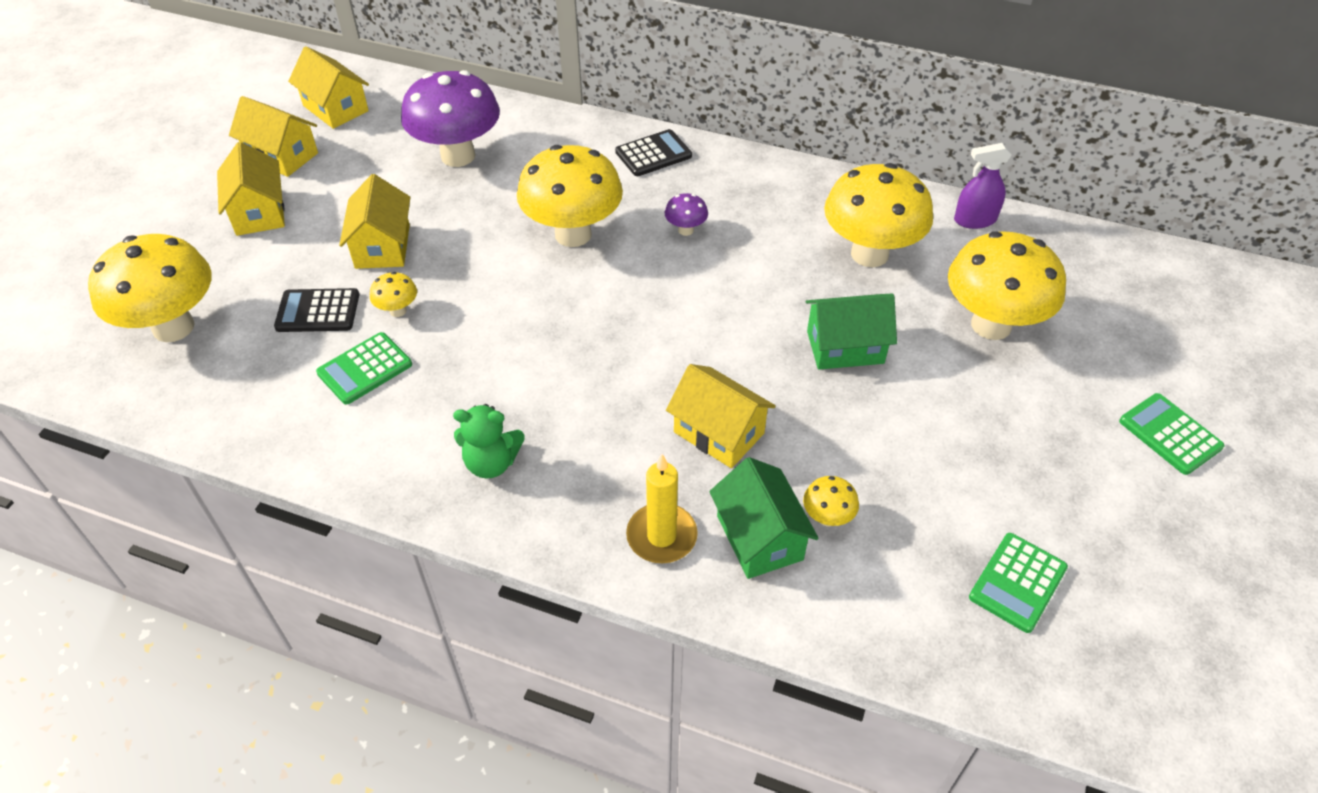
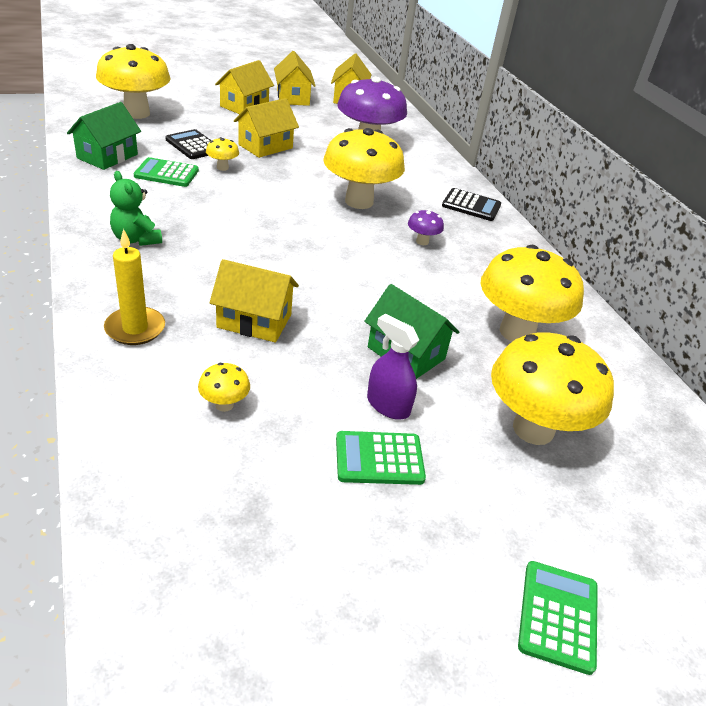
camera: 45 degrees right, 10 degrees down
yellow house [666,364,776,468] -> yellow house turned 75 degrees counterclockwise [210,259,299,343]
green house [709,457,819,579] -> green house moved to [67,102,141,170]
purple spray bottle [954,143,1012,229] -> purple spray bottle moved to [367,314,419,420]
green calculator [969,533,1068,633] -> green calculator moved to [336,431,426,485]

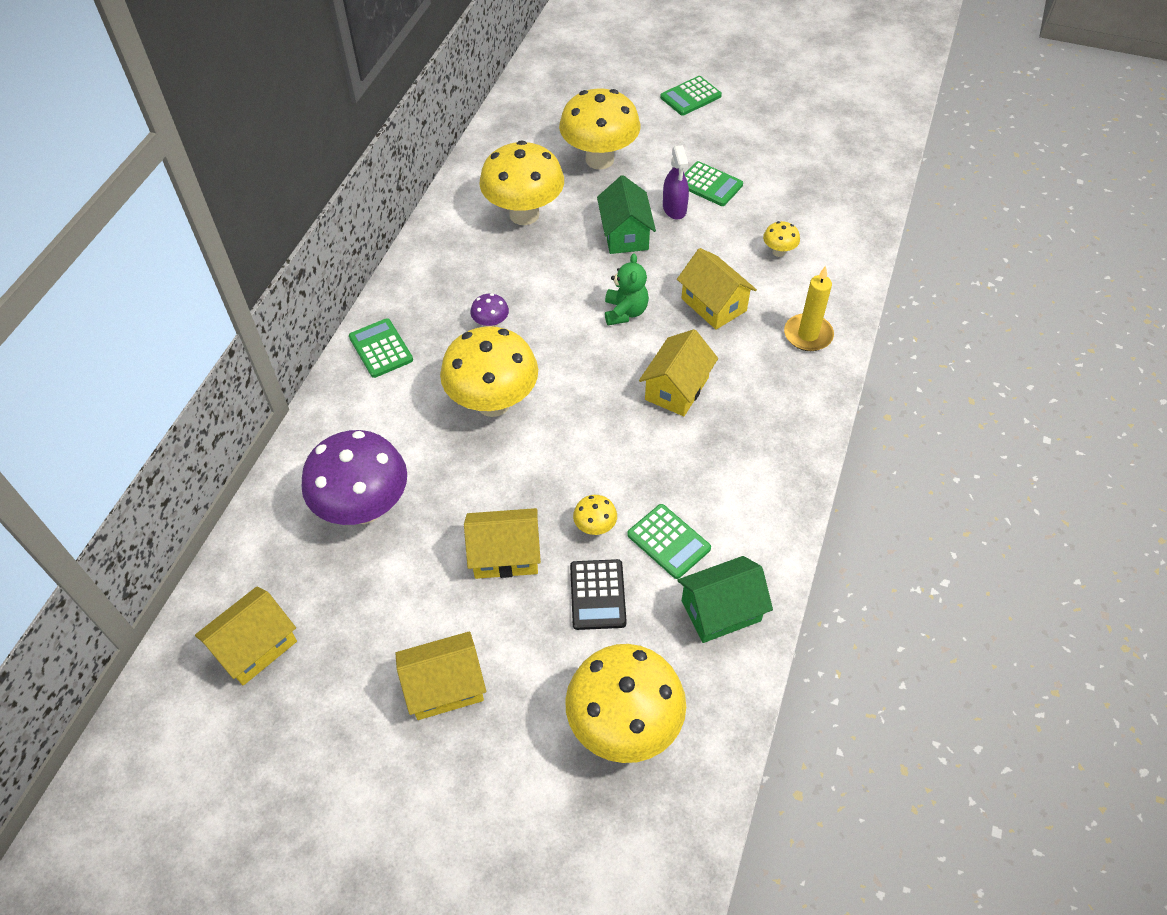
camera: 135 degrees left, 15 degrees up
green teddy bear [110,171,162,246] -> green teddy bear moved to [605,253,649,325]
yellow house [274,51,316,106] -> yellow house moved to [639,329,718,416]
black calculator [442,188,501,221] -> green calculator [349,318,413,378]

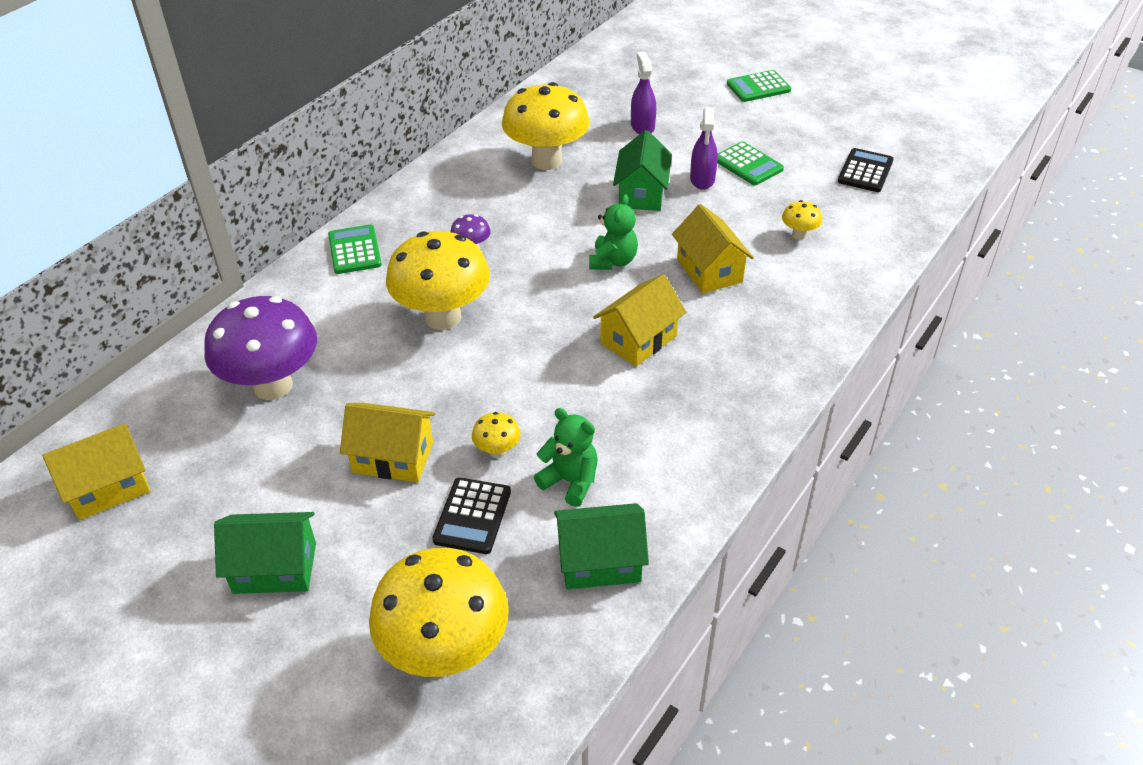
camera: 15 degrees right, 10 degrees down
yellow house [396,631,486,720] -> green house [214,512,316,594]
yellow mushroom [559,88,641,170] -> purple spray bottle [631,52,656,134]
green calculator [627,504,711,579] -> green teddy bear [534,408,598,507]
yellow candle [784,266,834,351] -> none
none -> black calculator [838,148,894,192]

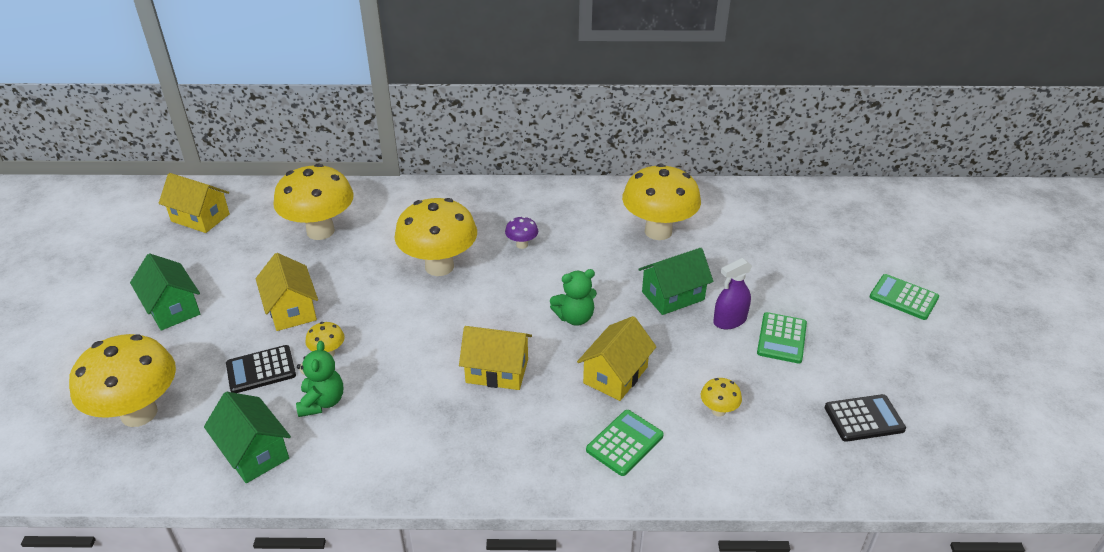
camera: 55 degrees right, 5 degrees down
purple mushroom [204,296,317,400] -> yellow mushroom [273,164,354,240]
green calculator [328,225,382,274] -> green calculator moved to [586,410,664,476]
purple spray bottle [631,52,656,134] -> none

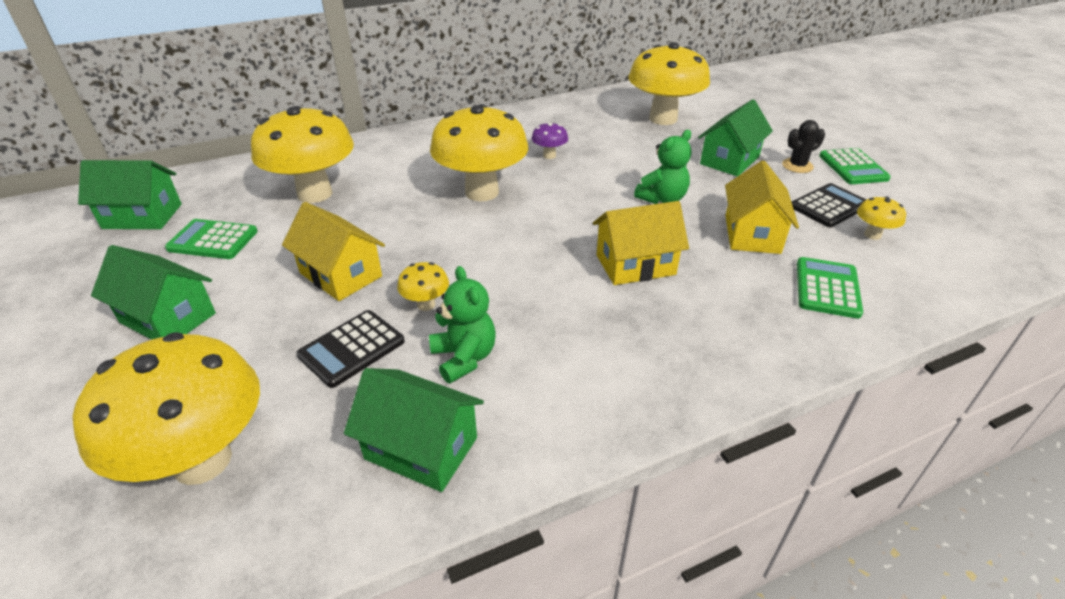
camera: 25 degrees left, 0 degrees up
yellow house [159,173,230,233] -> green house [78,160,182,229]
purple spray bottle [713,258,752,329] -> black cactus [782,120,825,173]
black calculator [825,394,906,442] -> black calculator moved to [792,183,866,227]
green calculator [870,274,939,320] -> green calculator moved to [165,219,258,259]

